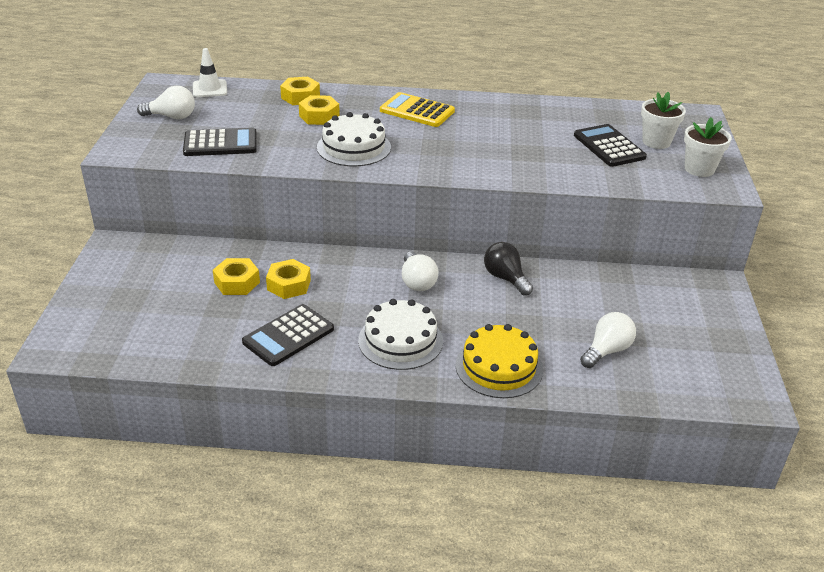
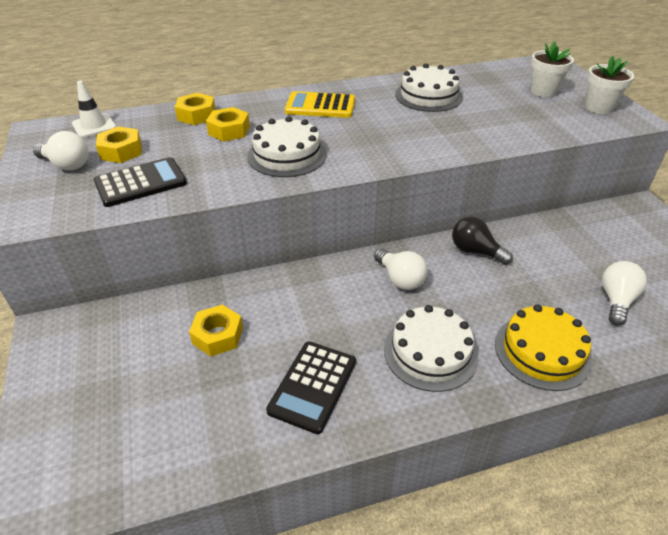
camera: 20 degrees left, 5 degrees up
white light bulb [137,85,195,119] -> white light bulb turned 45 degrees clockwise [33,131,89,170]
yellow nut [266,259,311,299] -> yellow nut moved to [96,127,142,163]
black calculator [574,124,647,167] -> none
none -> white cake [395,63,463,112]

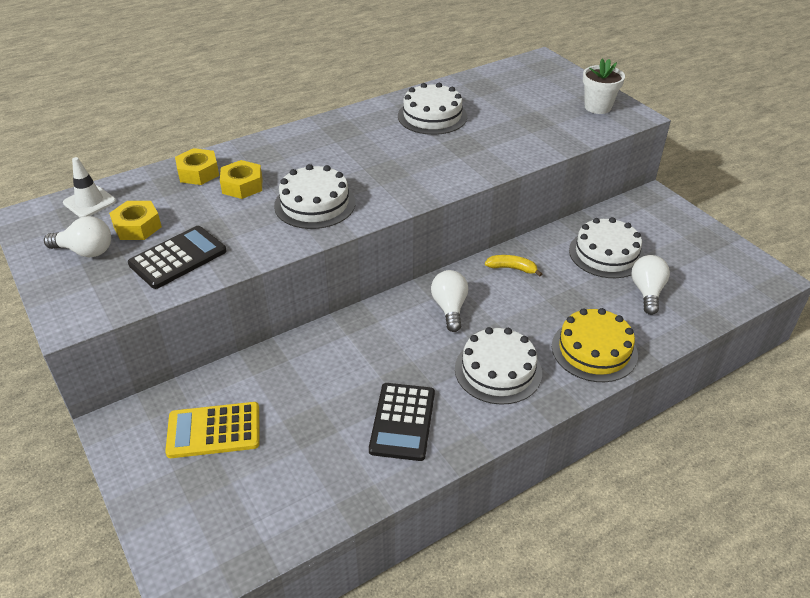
camera: 15 degrees left, 0 degrees up
yellow nut [189,305,243,356] -> none
yellow calculator [285,91,355,118] -> yellow calculator moved to [165,402,259,458]
white light bulb [374,249,427,290] -> white light bulb turned 135 degrees counterclockwise [431,270,468,332]
black light bulb [452,217,513,265] -> yellow banana [485,255,542,276]
white flower pot [530,41,574,97] -> none
none -> white cake [569,217,645,278]

